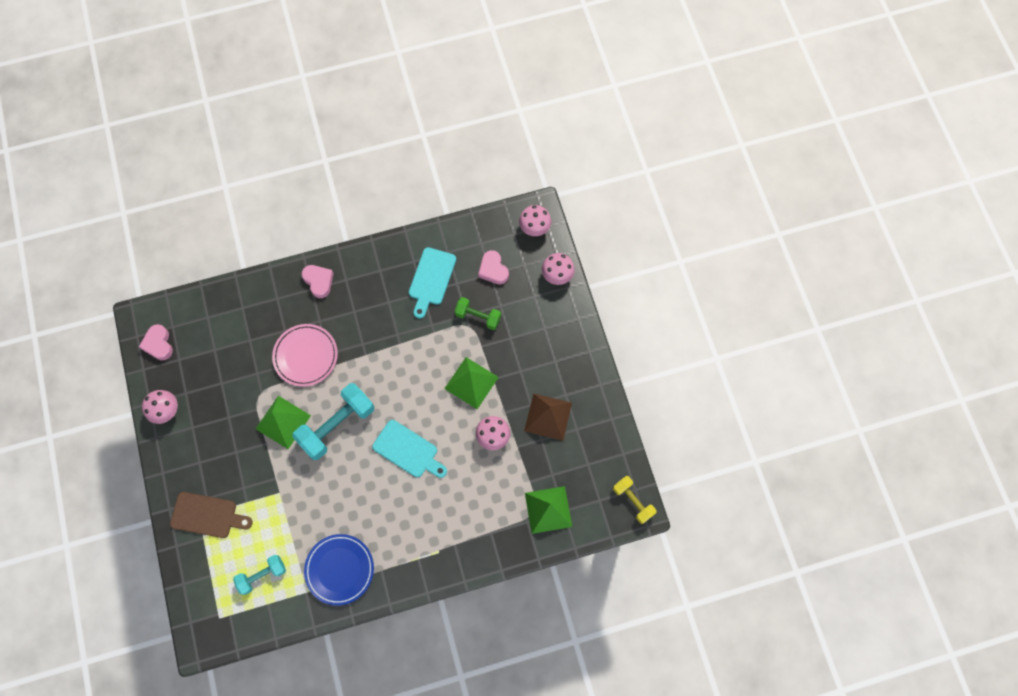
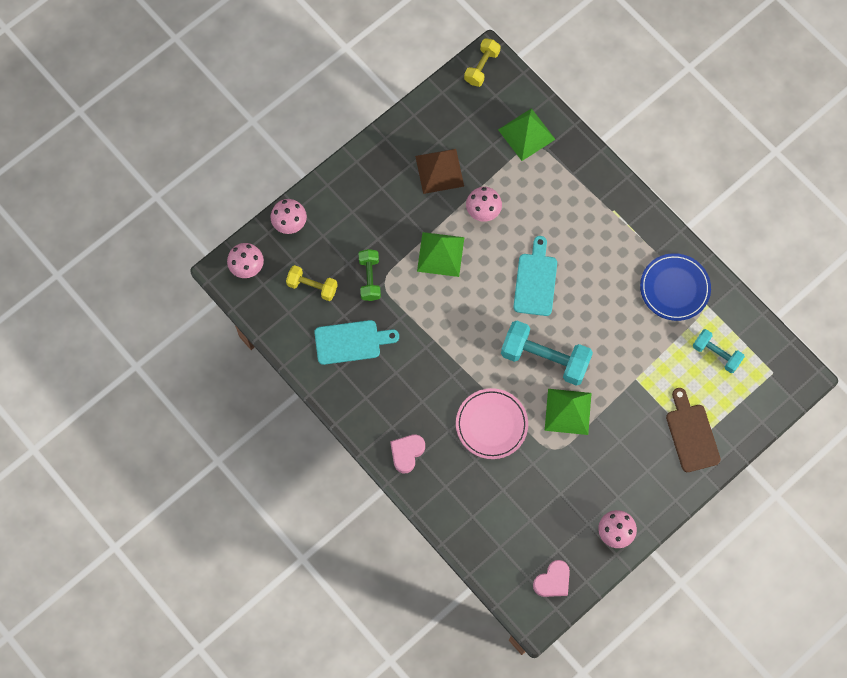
camera: 115 degrees left, 0 degrees up
pink heart [478,250,509,284] -> yellow dumbbell [286,265,338,301]

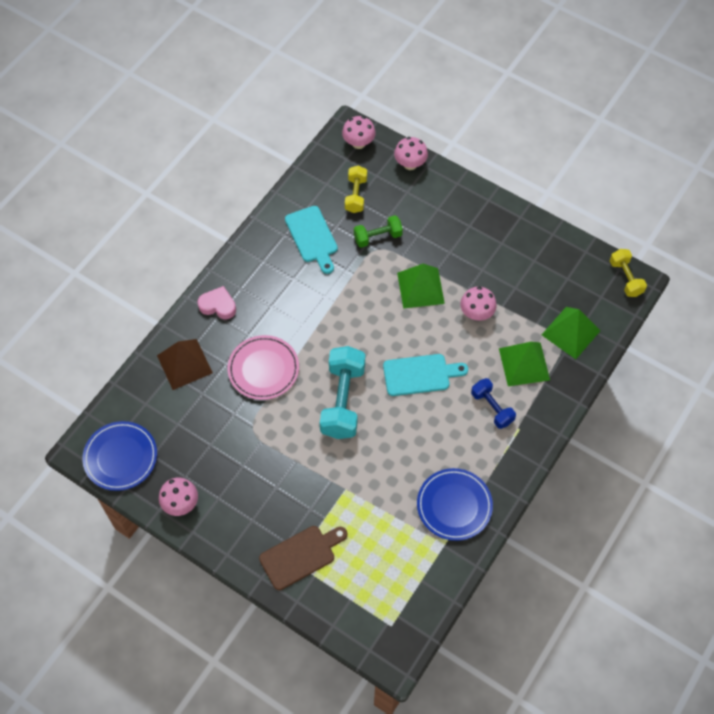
camera: 75 degrees right, 10 degrees down
brown pyramid [415,149,464,194] -> brown pyramid moved to [157,339,213,390]
yellow dumbbell [464,38,501,87] -> yellow dumbbell turned 60 degrees clockwise [610,249,647,297]
pink heart [533,560,570,597] -> blue plate [82,421,157,491]
green pyramid [545,389,592,435] -> green pyramid moved to [499,342,550,386]
turquoise dumbbell [693,329,745,373] -> none
none -> blue dumbbell [471,378,516,429]

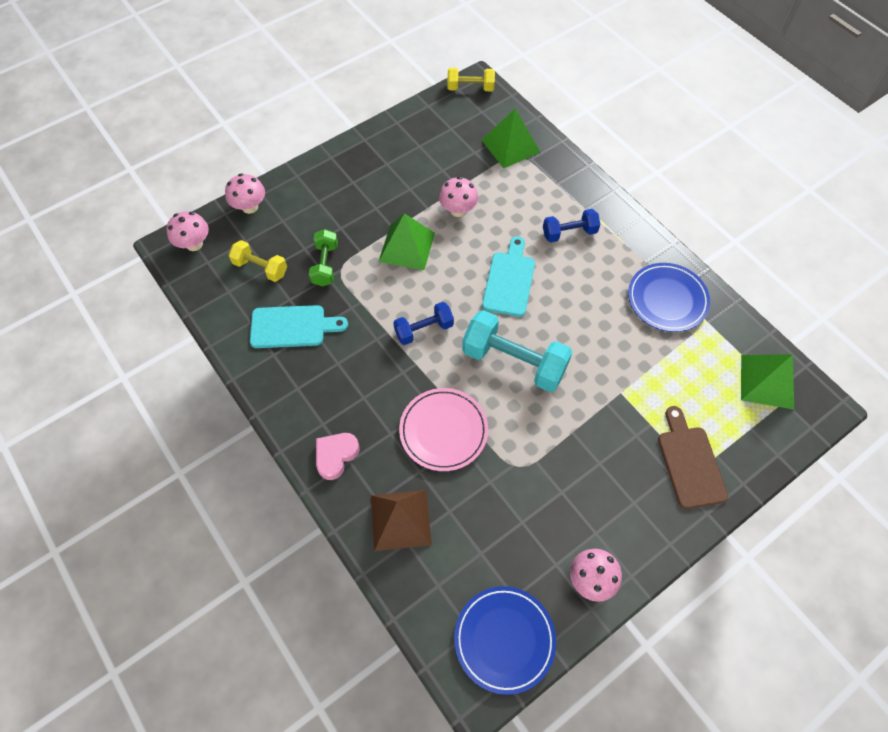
camera: 70 degrees left, 0 degrees up
green pyramid [499,342,550,386] -> green pyramid moved to [741,354,794,409]
none -> blue dumbbell [393,302,454,345]

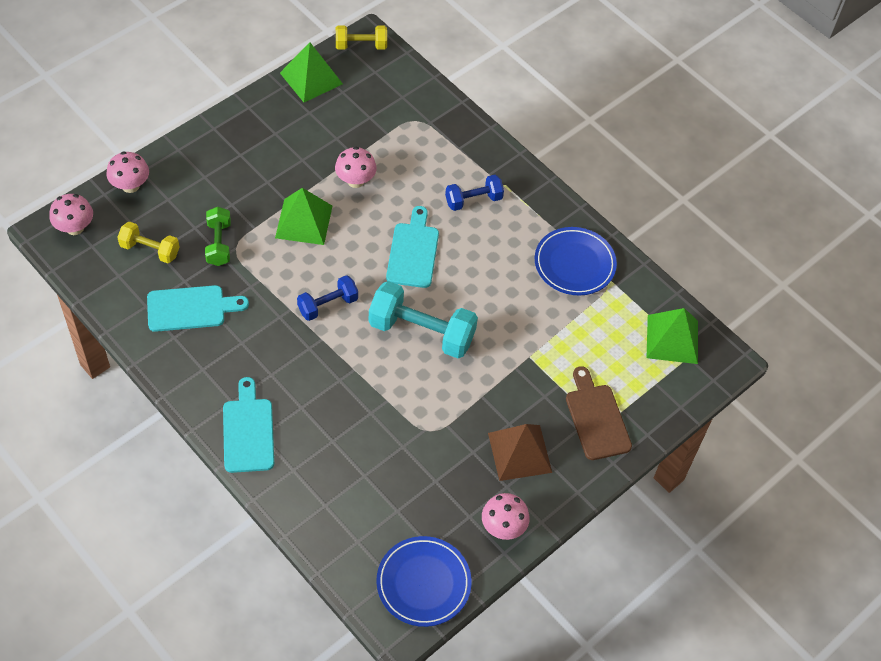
camera: 10 degrees left, 5 degrees down
pink heart [316,433,360,480] -> turquoise cutting board [223,377,274,473]
brown pyramid [371,490,432,551] -> brown pyramid moved to [488,424,552,481]
pink plate [399,388,488,471] -> none
green pyramid [482,109,540,168] -> green pyramid moved to [280,42,343,102]

